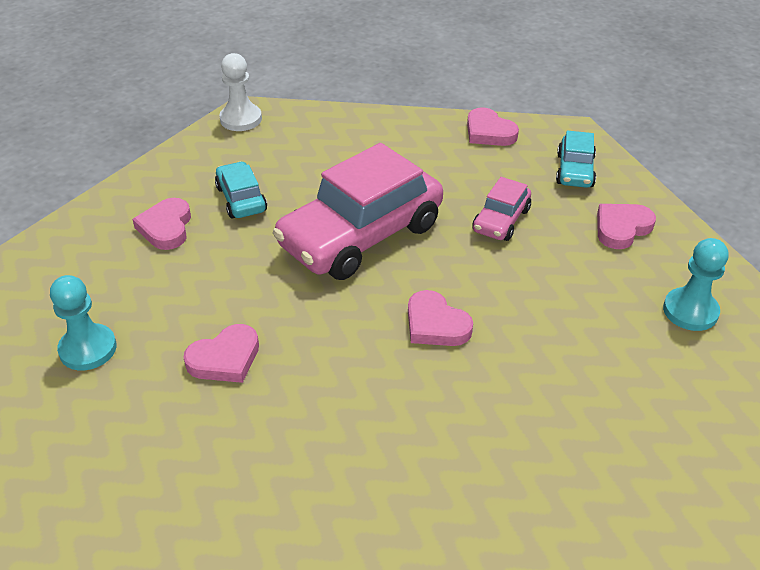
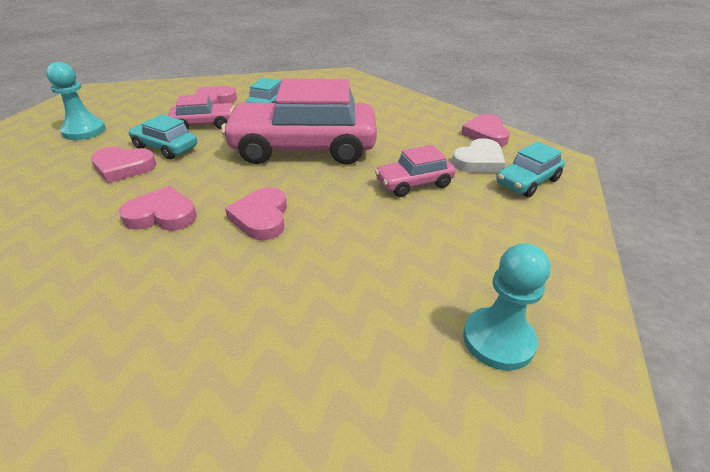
camera: 40 degrees right, 5 degrees down
white pawn [219,53,262,131] -> none
pink heart [597,204,656,249] -> pink heart moved to [119,186,197,231]
none -> turquoise car [129,114,197,159]
none -> pink car [168,94,234,129]
none -> white heart [451,138,505,172]

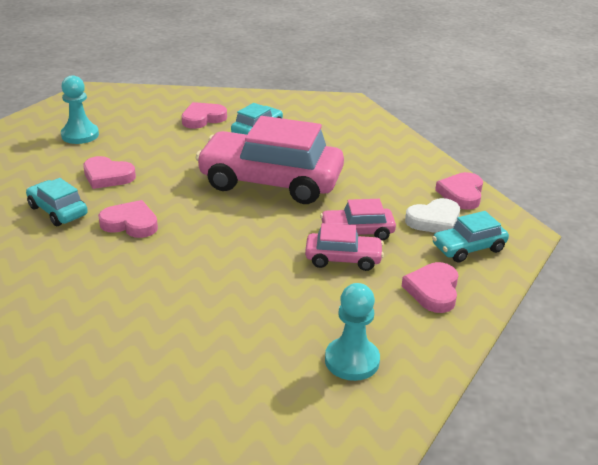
camera: 15 degrees right, 5 degrees down
turquoise car [129,114,197,159] -> turquoise car moved to [26,178,88,226]
pink car [168,94,234,129] -> pink car moved to [305,223,384,271]
pink heart [225,187,287,240] -> pink heart moved to [402,262,459,313]

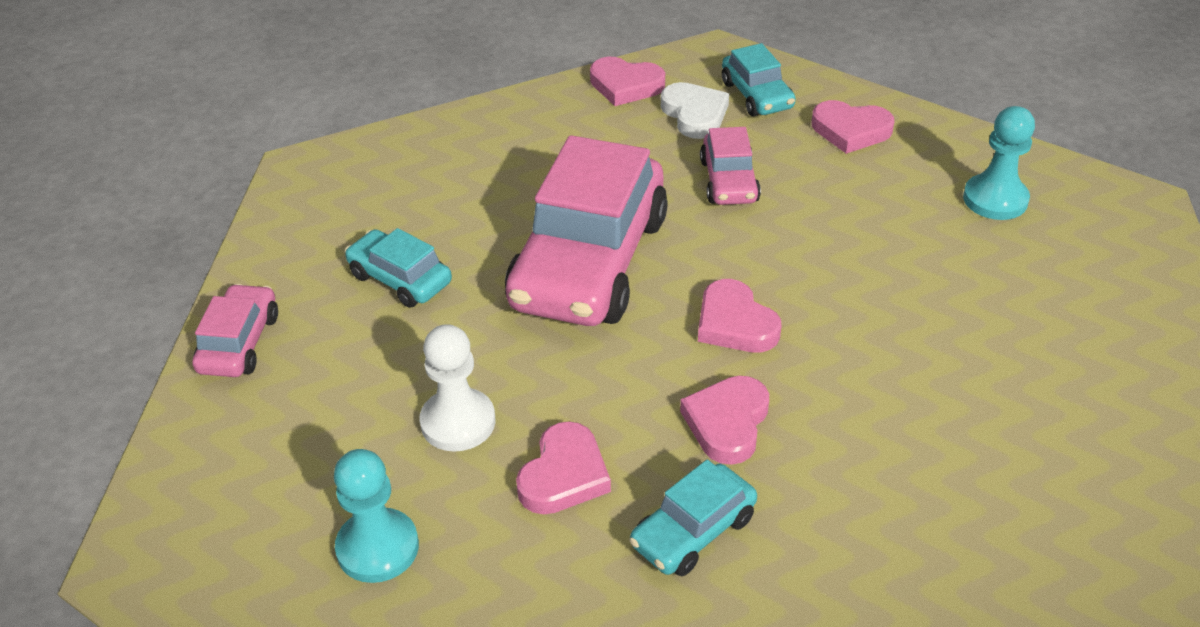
camera: 85 degrees left, 10 degrees up
pink heart [182,102,227,129] -> pink heart moved to [698,279,781,352]
pink car [305,223,384,271] -> pink car moved to [192,284,278,377]
none -> white pawn [419,324,495,452]

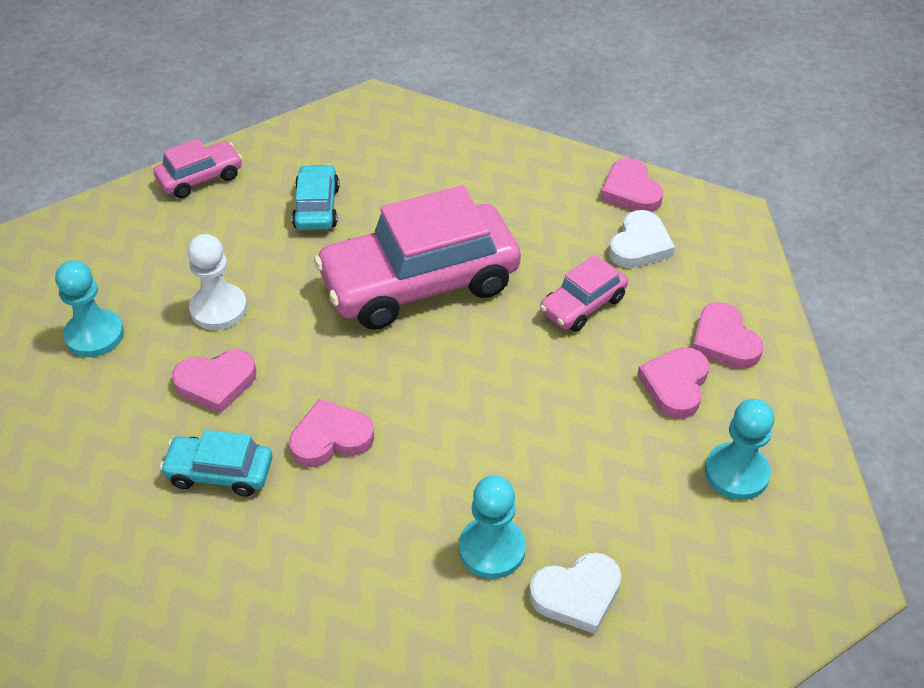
camera: 50 degrees right, 5 degrees up
pink heart [698,279,781,352] -> pink heart moved to [637,347,709,419]
turquoise car [722,43,796,116] -> none
none -> turquoise pawn [459,476,526,579]
none -> white heart [529,552,621,634]

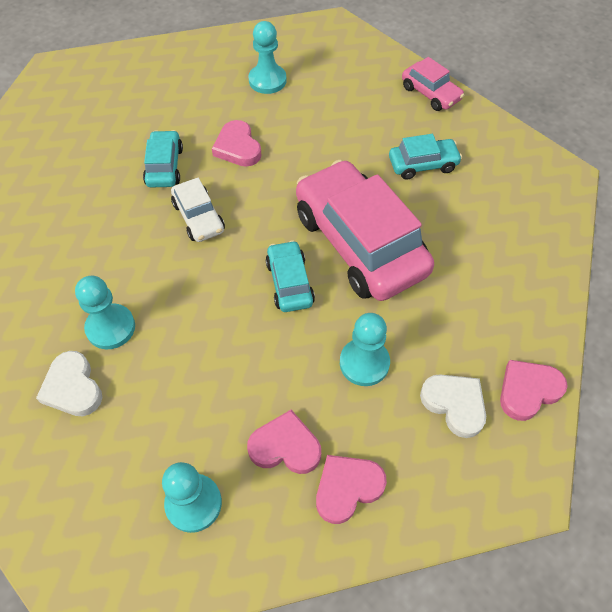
camera: 80 degrees right, 10 degrees up
white pawn [188,234,247,330] -> none
pink heart [289,399,375,467] -> white car [171,178,225,242]
pink car [540,255,628,332] -> turquoise pawn [340,313,390,386]
white heart [609,210,675,268] -> white heart turned 150 degrees counterclockwise [420,374,486,438]
none -> turquoise car [266,240,315,312]

